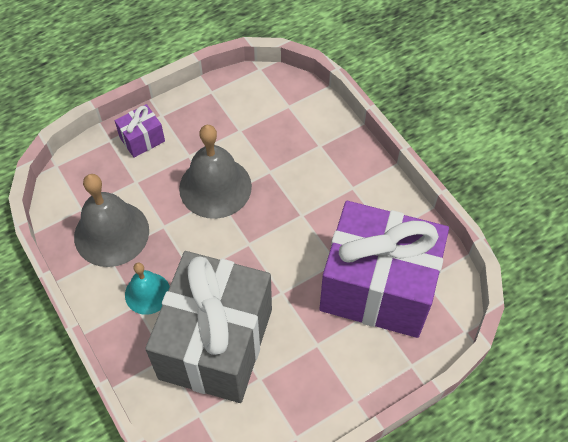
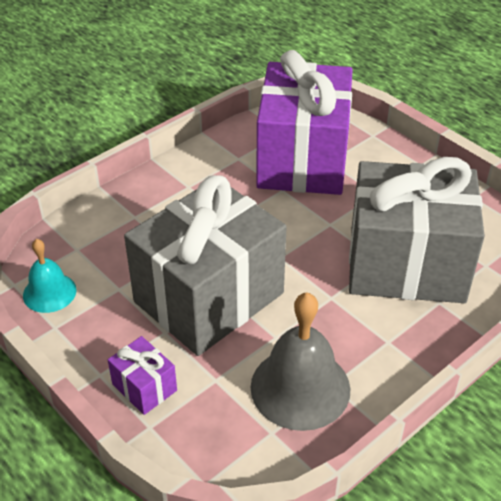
camera: 100 degrees left, 15 degrees down
turquoise bell [125,263,170,315] -> turquoise bell moved to [23,239,77,313]
grey bell [179,125,252,219] -> grey gift [124,175,287,356]

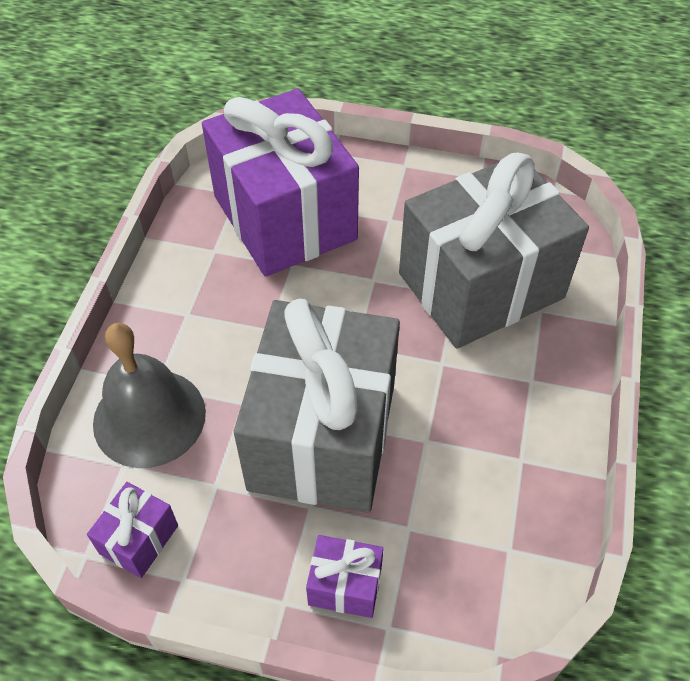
camera: 35 degrees left, 10 degrees up
turquoise bell [23,239,77,313] -> purple gift [87,482,178,578]
grey bell [250,292,350,431] -> grey bell moved to [93,323,206,468]

